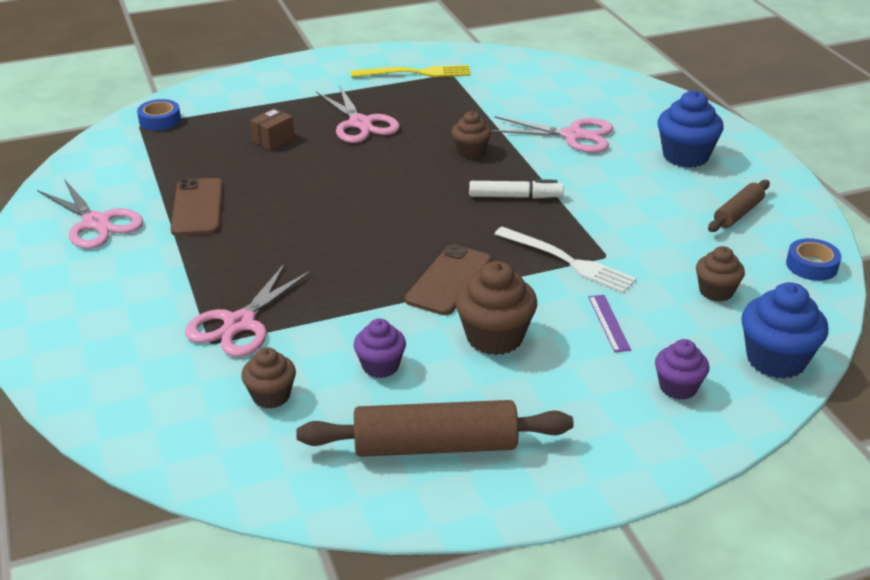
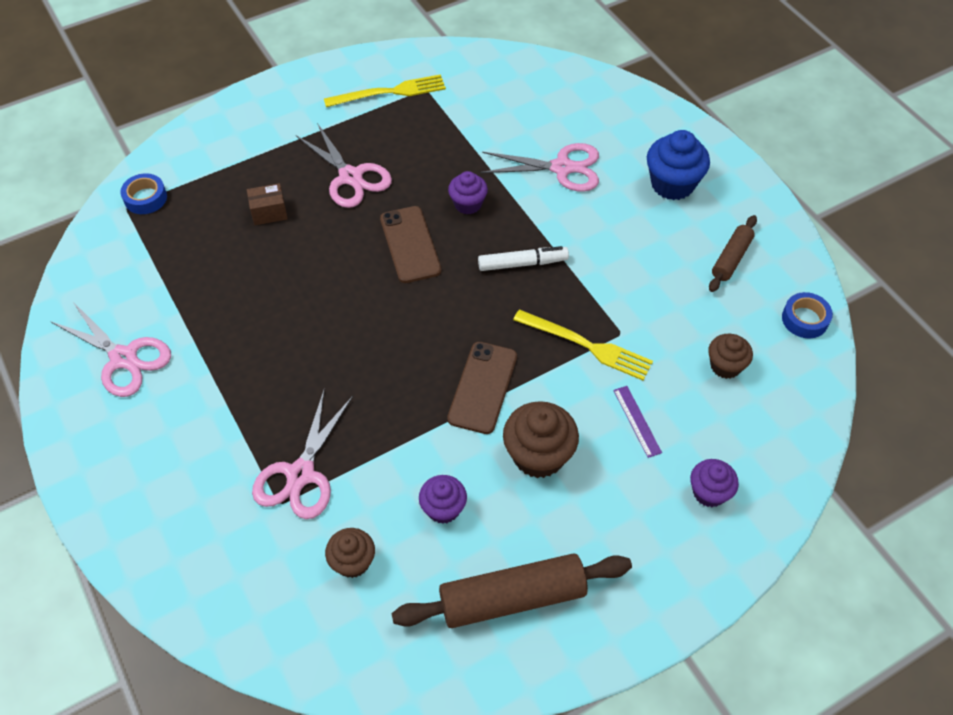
camera: 10 degrees left, 20 degrees up
brown phone [171,178,223,236] -> brown phone moved to [380,206,442,283]
brown box [250,108,294,150] -> brown box turned 45 degrees clockwise [247,183,288,225]
brown cupcake [451,111,491,159] -> purple cupcake [448,171,488,214]
white fork [494,227,637,293] -> yellow fork [513,309,653,381]
blue cupcake [741,282,828,379] -> none

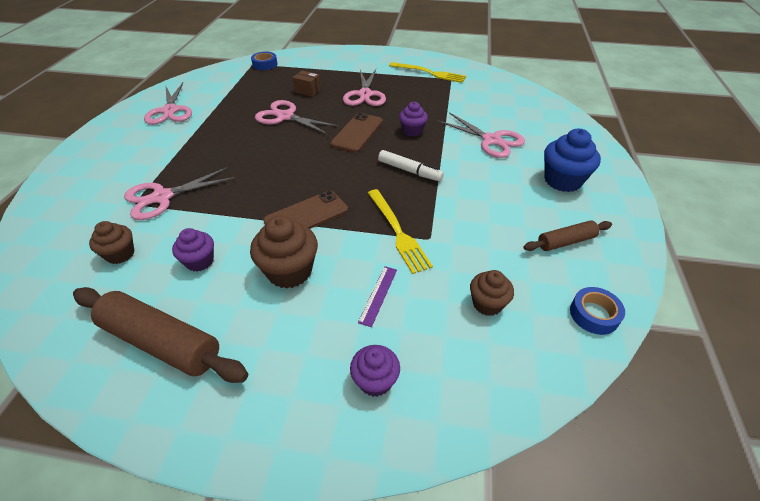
camera: 40 degrees right, 10 degrees down
none -> pink scissors [255,100,339,135]

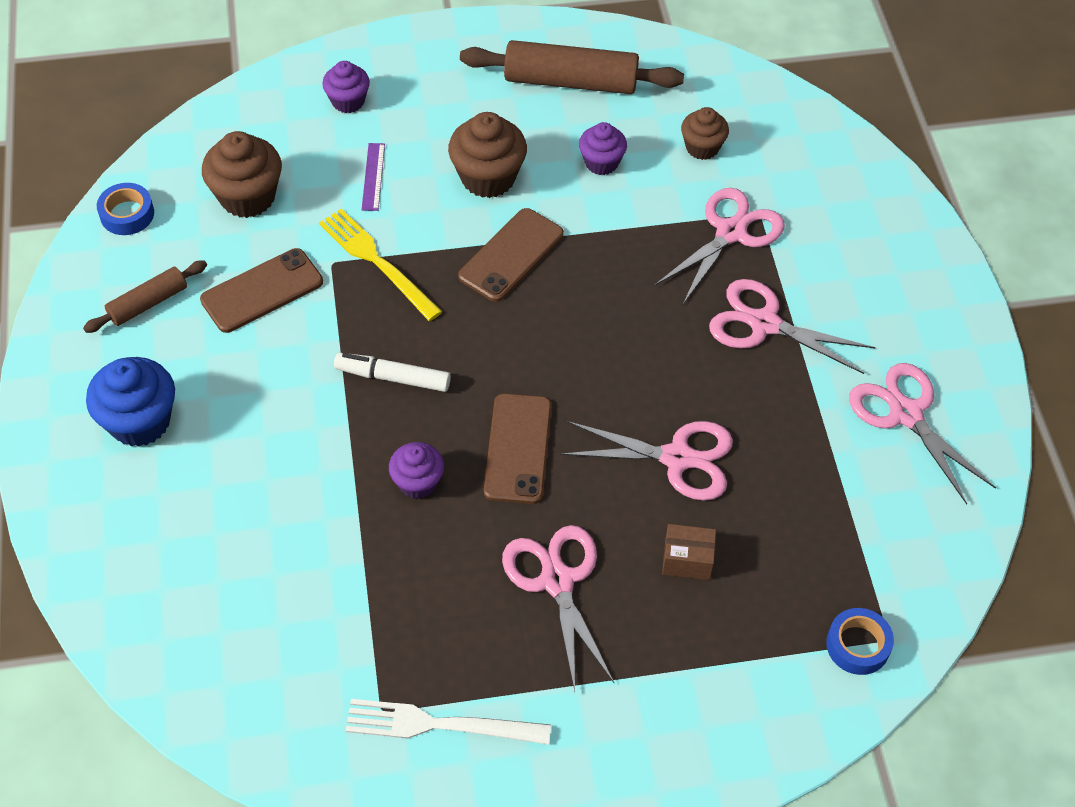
camera: 160 degrees right, 10 degrees up
yellow fork [389,62,466,83] -> white fork [346,699,551,745]
pink scissors [437,112,525,158] -> pink scissors moved to [709,279,875,374]
brown cupcake [470,270,514,316] -> brown cupcake [202,131,282,218], size x1.60
none -> brown phone [200,248,323,333]

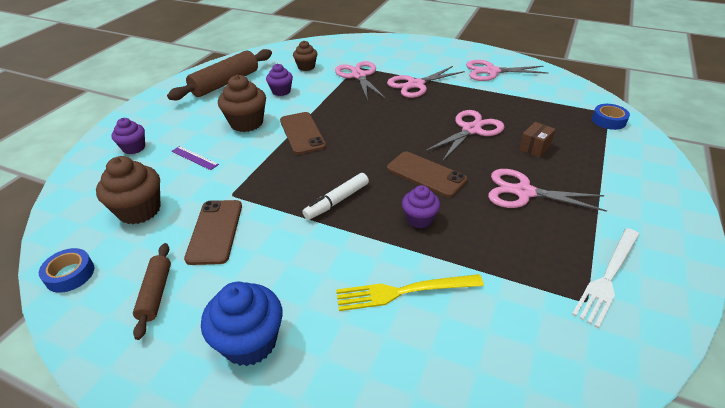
camera: 55 degrees left, 15 degrees down
yellow fork [319,209,443,321] -> yellow fork moved to [336,274,484,311]

